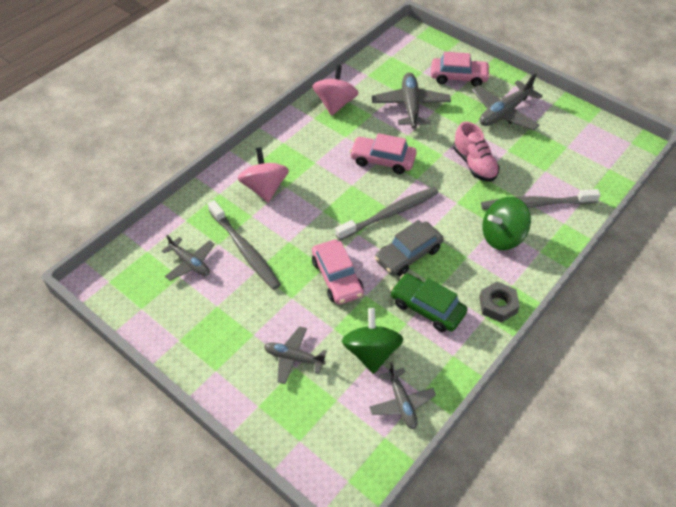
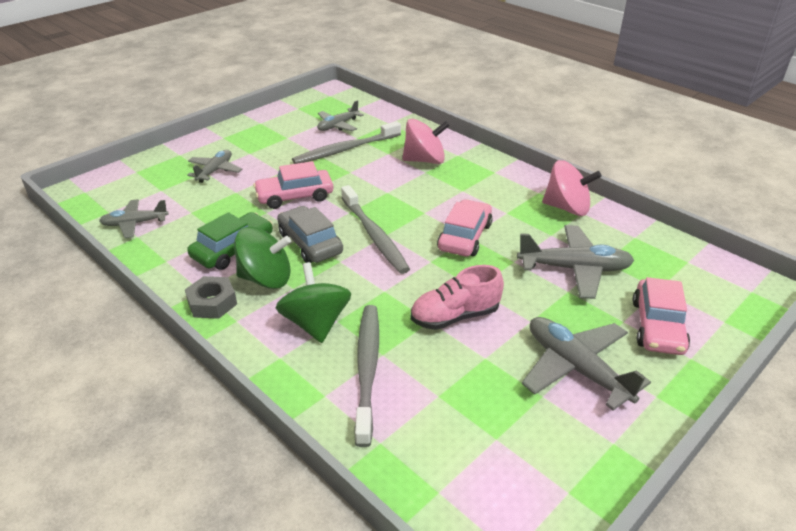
camera: 95 degrees right, 15 degrees down
green spinning top [342,308,403,374] -> green spinning top moved to [234,227,291,289]

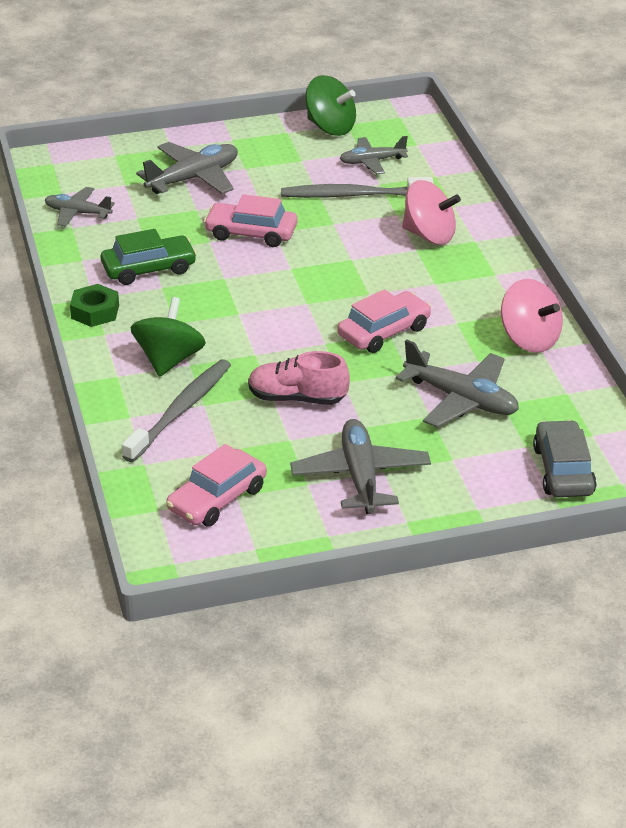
camera: 30 degrees right, 0 degrees up
grey nut [185,276,237,319] -> green nut [70,284,119,327]
grey plane [187,150,242,183] -> grey plane [136,142,238,194], size x1.59
green spinning top [234,227,291,289] -> green spinning top moved to [305,75,356,136]
grey car [277,206,343,263] -> grey car moved to [533,420,597,497]
grey toothbrush [341,185,410,274] -> none
pink car [633,277,690,355] -> pink car moved to [166,444,267,526]

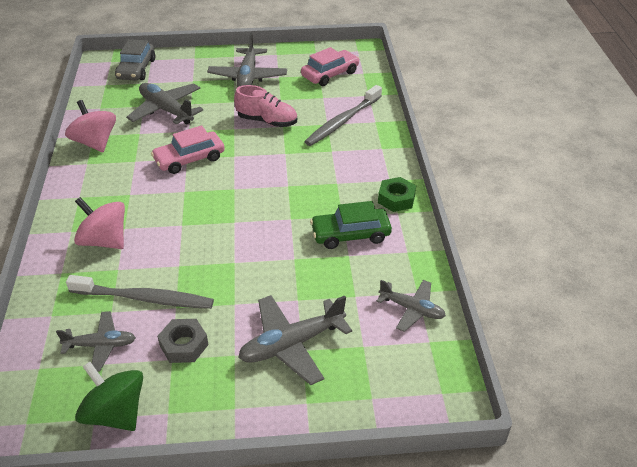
camera: 170 degrees left, 5 degrees up
green spinning top [131,297,206,377] -> none
pink car [204,194,297,247] -> none
none -> grey nut [157,319,209,363]

